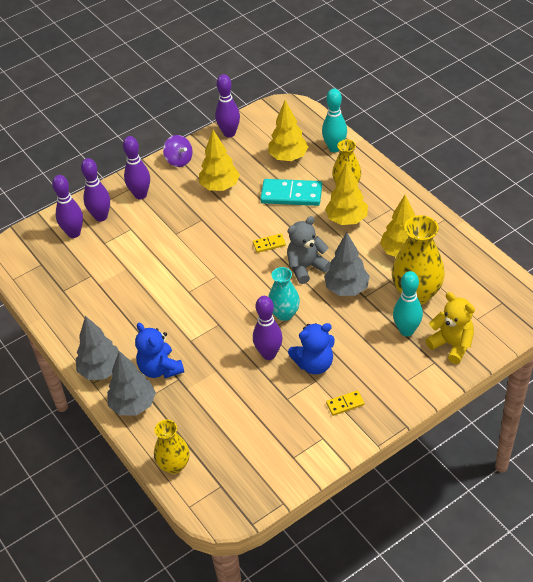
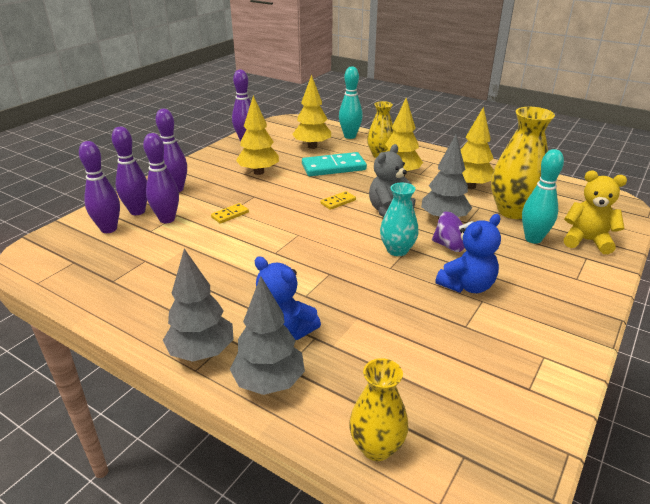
camera: 25 degrees left, 15 degrees down
purple spinning top [163,135,193,167] -> purple spinning top moved to [432,212,473,252]
purple bowling pin [253,296,283,360] -> purple bowling pin moved to [143,133,179,223]
yellow domino [326,390,364,416] -> yellow domino moved to [211,203,249,224]

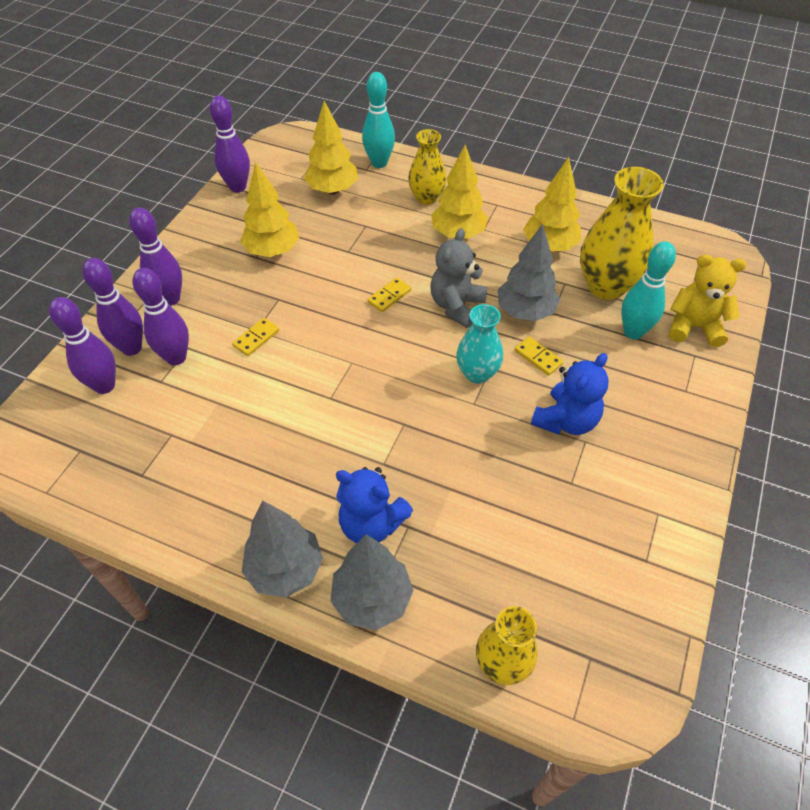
camera: 10 degrees left, 20 degrees up
turquoise domino [302,152,367,176] -> none
purple spinning top [432,212,473,252] -> yellow domino [515,337,563,376]

